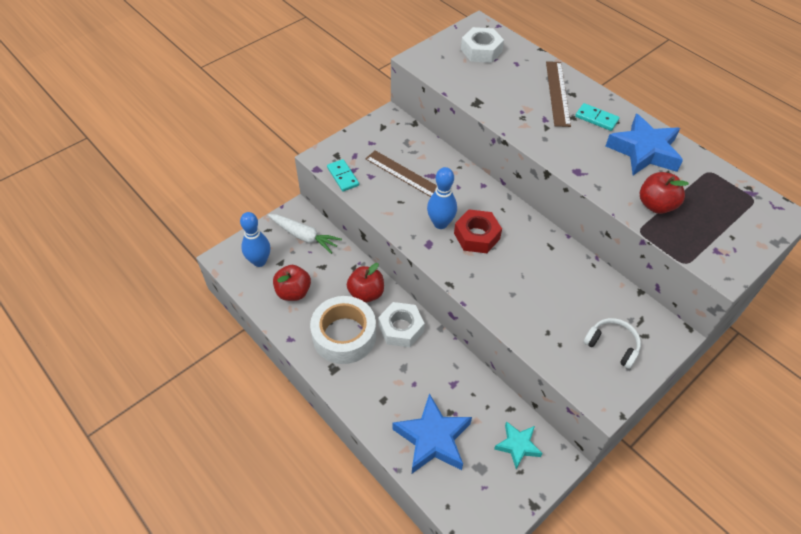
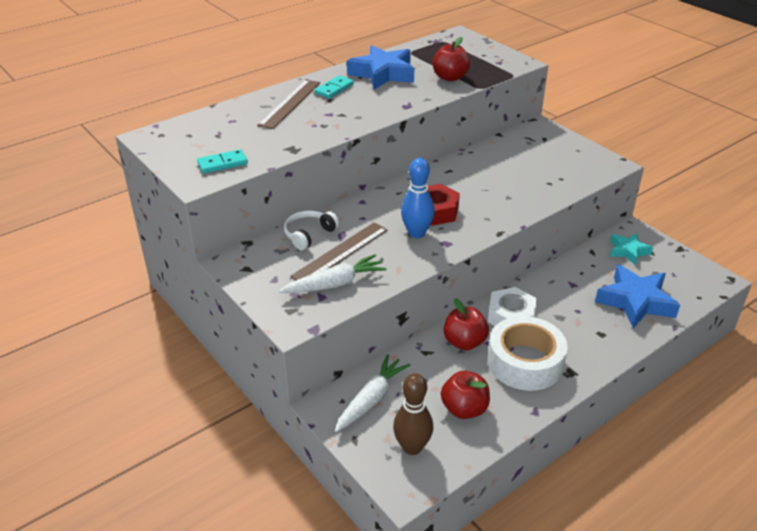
camera: 85 degrees left, 15 degrees down
blue bowling pin [240,212,270,267] -> brown bowling pin [393,373,433,455]
turquoise domino [327,159,359,192] -> turquoise domino moved to [197,149,248,173]
white nut [461,27,504,63] -> none
brown ruler [546,61,571,127] -> brown ruler turned 75 degrees counterclockwise [257,80,320,129]
white headphones [583,318,641,369] -> white headphones moved to [284,210,339,250]
none -> white carrot [279,254,387,293]

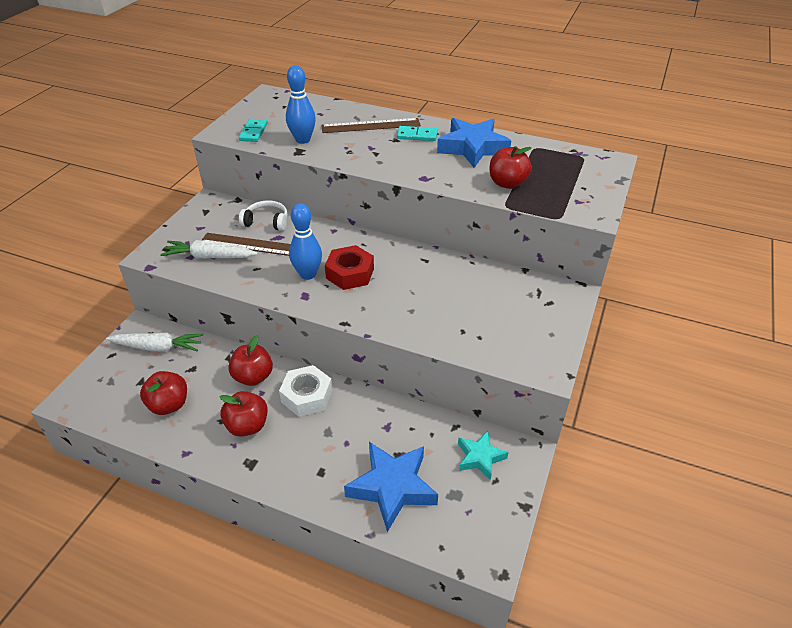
camera: 60 degrees right, 5 degrees up
turquoise domino [197,149,248,173] -> turquoise domino turned 60 degrees clockwise [239,119,268,142]
white carrot [279,254,387,293] -> white carrot turned 150 degrees clockwise [160,240,258,259]
brown bowling pin [393,373,433,455] -> none
white tape [487,316,568,391] -> red apple [219,391,268,437]
none -> blue bowling pin [286,65,316,144]

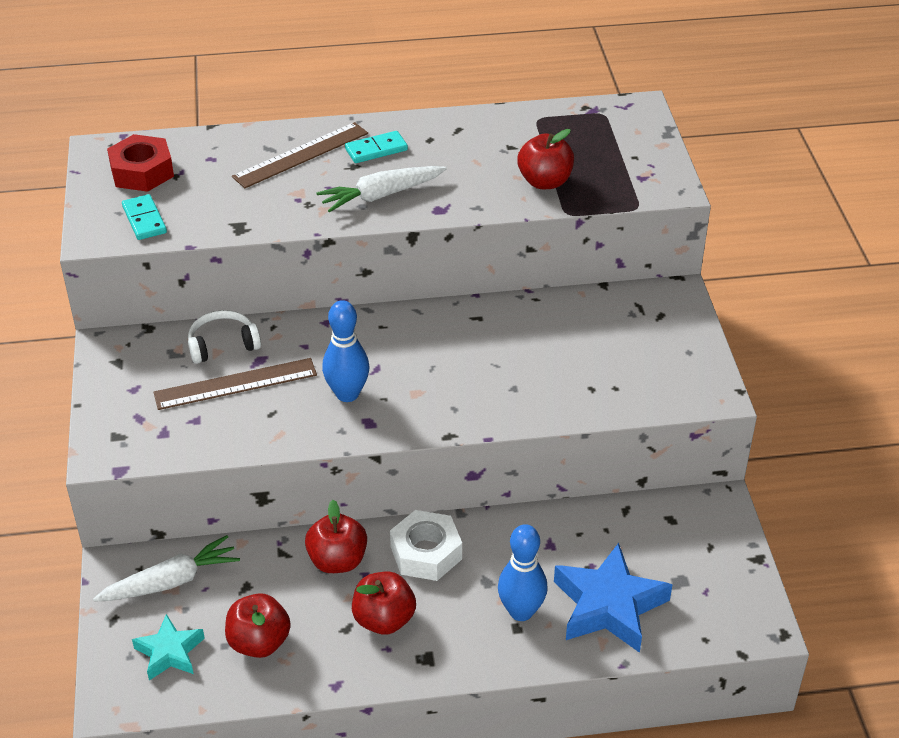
camera: 30 degrees left, 0 degrees up
white carrot [160,240,258,259] -> white carrot moved to [316,166,447,213]
blue bowling pin [286,65,316,144] -> blue bowling pin moved to [498,524,548,621]
red nut [325,245,374,290] -> red nut moved to [107,134,174,192]
blue star [437,118,511,168] -> none
turquoise star [458,431,509,481] -> turquoise star moved to [132,614,205,681]

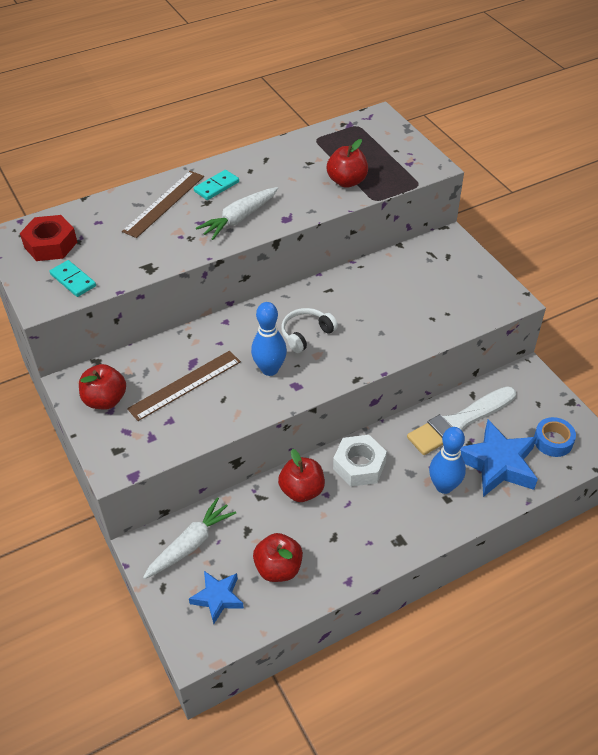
camera: 20 degrees left, 5 degrees up
turquoise star [132,614,205,681] -> blue star [189,571,244,624]
white headphones [188,310,261,364] -> white headphones moved to [281,308,338,353]
red apple [352,571,416,635] -> red apple moved to [79,364,126,410]
none -> white brush [407,386,516,455]
none -> blue tape [534,417,576,457]

